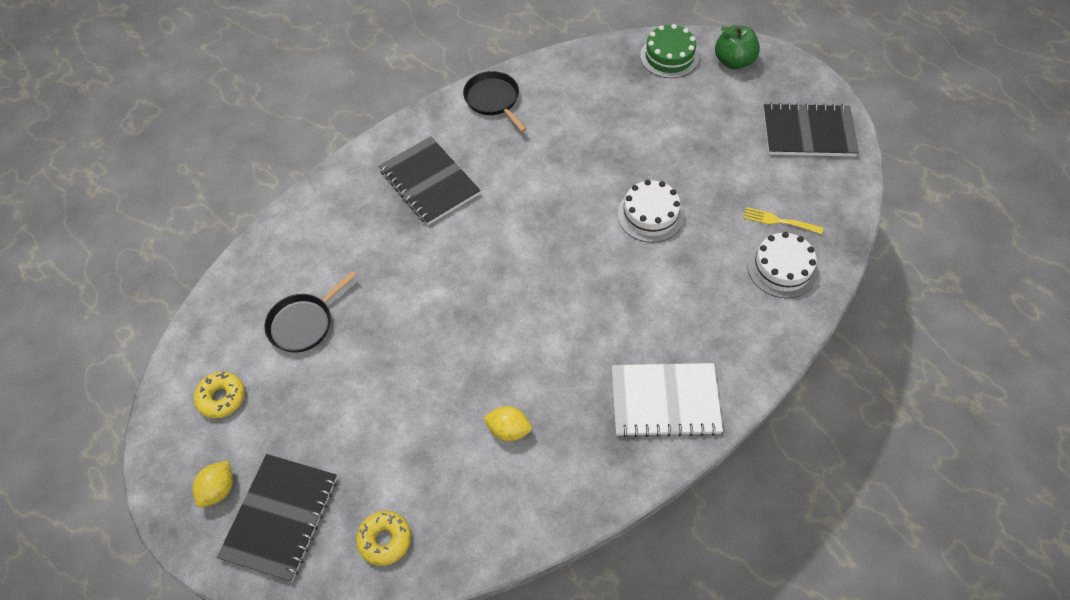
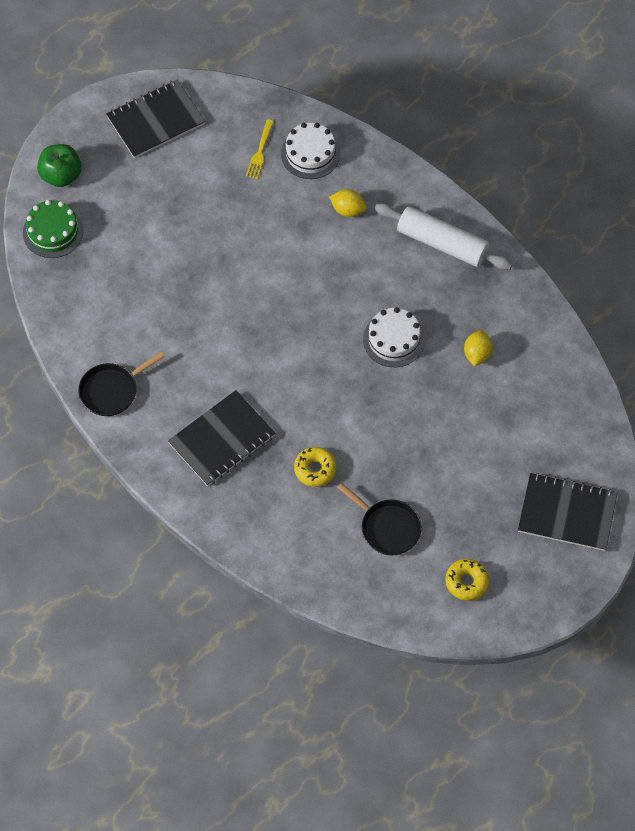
camera: 95 degrees left, 5 degrees up
yellow lemon [193,461,233,507] -> yellow lemon moved to [329,189,366,217]
yellow donut [356,511,411,566] -> yellow donut moved to [294,447,337,487]
white notebook [612,363,723,437] -> white rolling pin [375,203,512,270]
white cake [618,180,684,243] -> white cake moved to [363,307,425,367]
black notebook [763,103,859,156] -> black notebook turned 60 degrees clockwise [106,80,206,159]

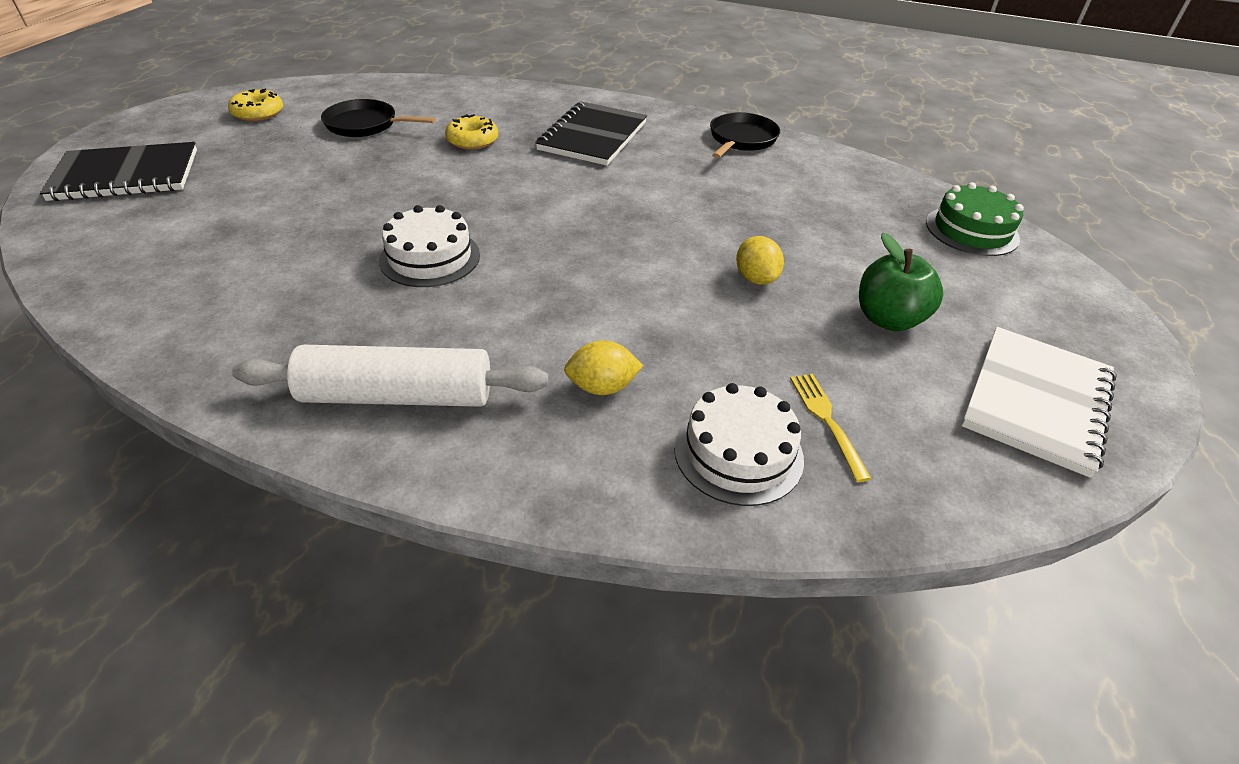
camera: 150 degrees right, 20 degrees down
green apple [37,144,82,187] -> green apple moved to [859,233,943,331]
black notebook [106,80,206,159] -> white notebook [961,327,1117,477]
yellow lemon [464,330,492,366] -> yellow lemon moved to [736,236,784,285]

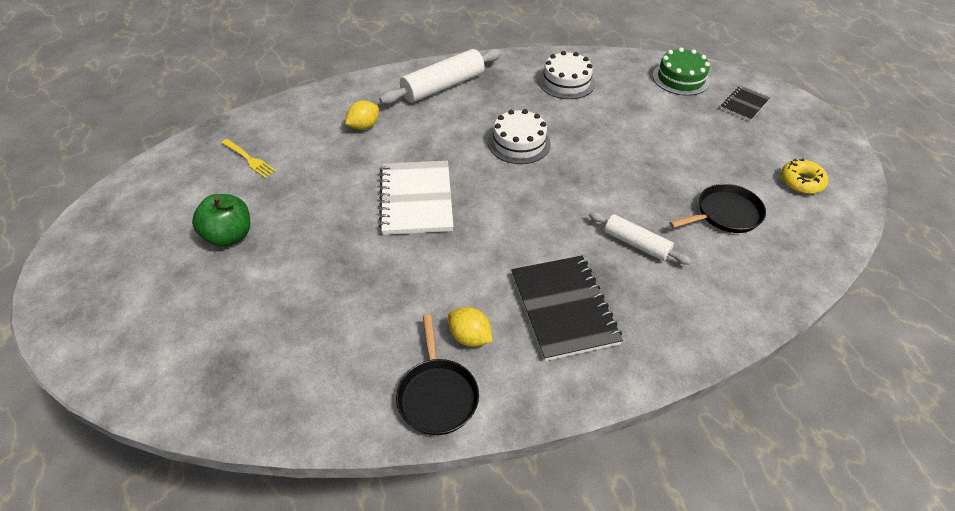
camera: 145 degrees right, 5 degrees up
black notebook [40,142,197,201] -> black notebook [721,86,770,121], size x0.55
yellow donut [445,114,498,150] -> white rolling pin [589,212,691,265]
white cake [674,383,804,506] -> white cake moved to [538,51,595,99]
yellow lemon [736,236,784,285] -> yellow lemon moved to [448,307,493,347]
green cake [926,182,1024,256] -> green cake moved to [653,48,710,96]
white notebook [961,327,1117,477] -> white notebook moved to [379,161,454,235]

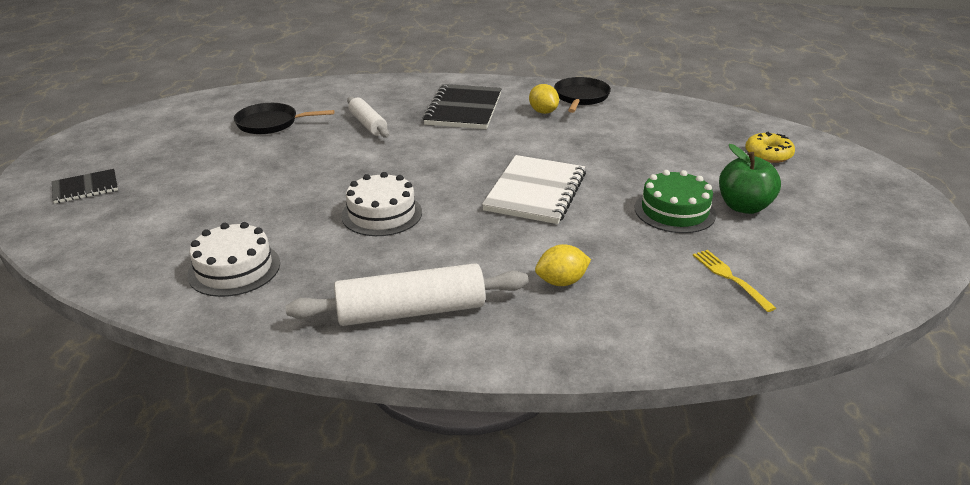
camera: 155 degrees left, 15 degrees down
green cake [653,48,710,96] -> green cake moved to [634,170,716,233]
yellow donut [781,158,828,194] -> yellow donut moved to [745,132,795,163]

